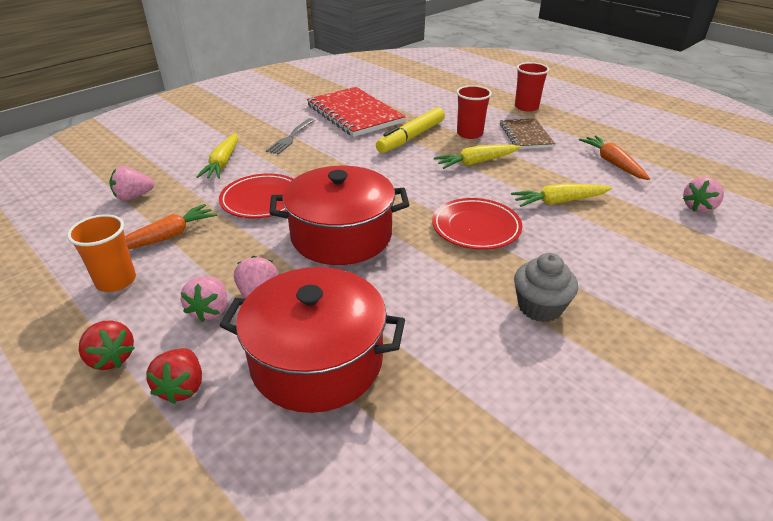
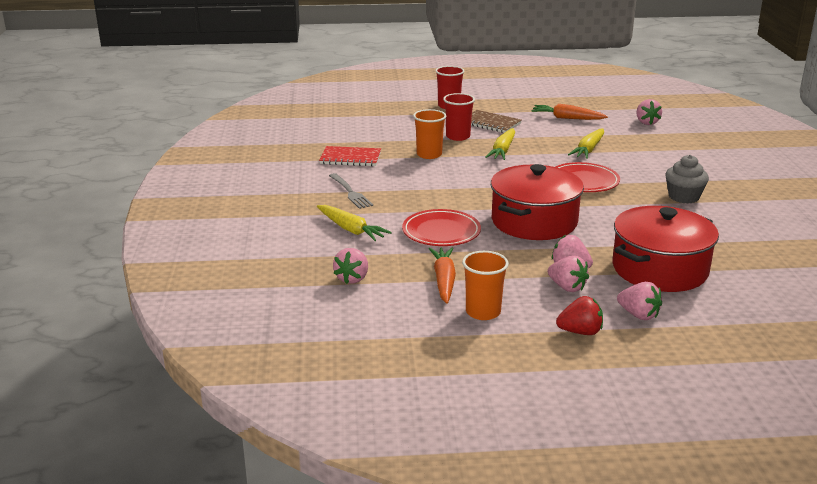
camera: 50 degrees left, 10 degrees down
red strawberry [146,348,202,404] -> pink strawberry [617,282,662,320]
red notebook [307,87,406,137] -> red notebook [319,146,381,166], size x0.59
yellow marker [376,107,445,153] -> orange cup [413,109,446,159]

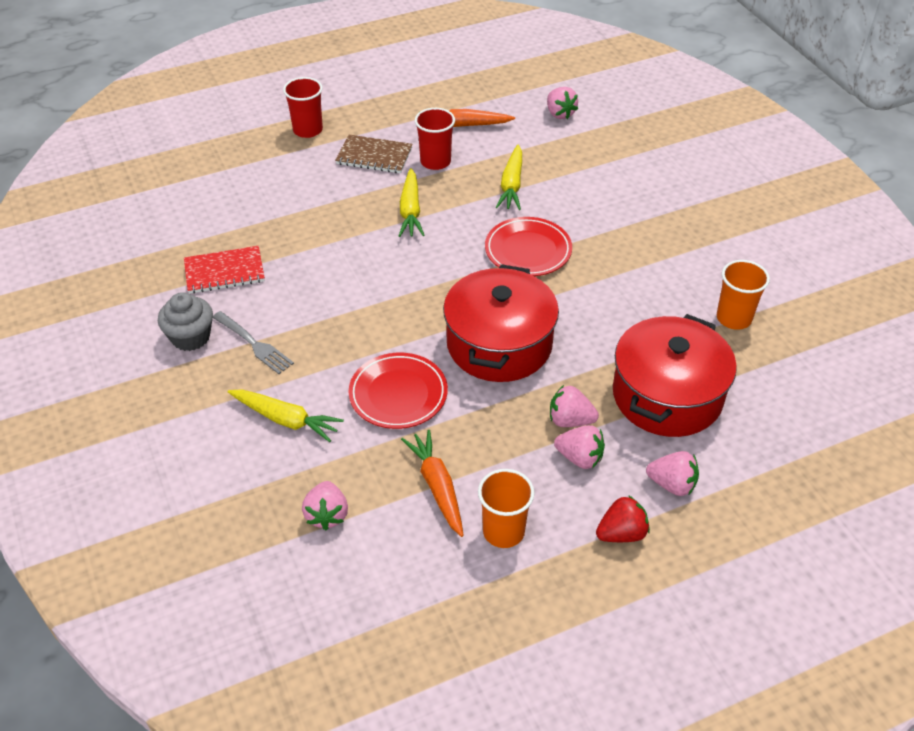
camera: 20 degrees left, 20 degrees up
orange cup [413,109,446,159] -> orange cup moved to [717,260,770,330]
red cup [443,93,475,141] -> red cup moved to [415,108,455,170]
grey cupcake [665,155,709,204] -> grey cupcake moved to [158,292,213,351]

